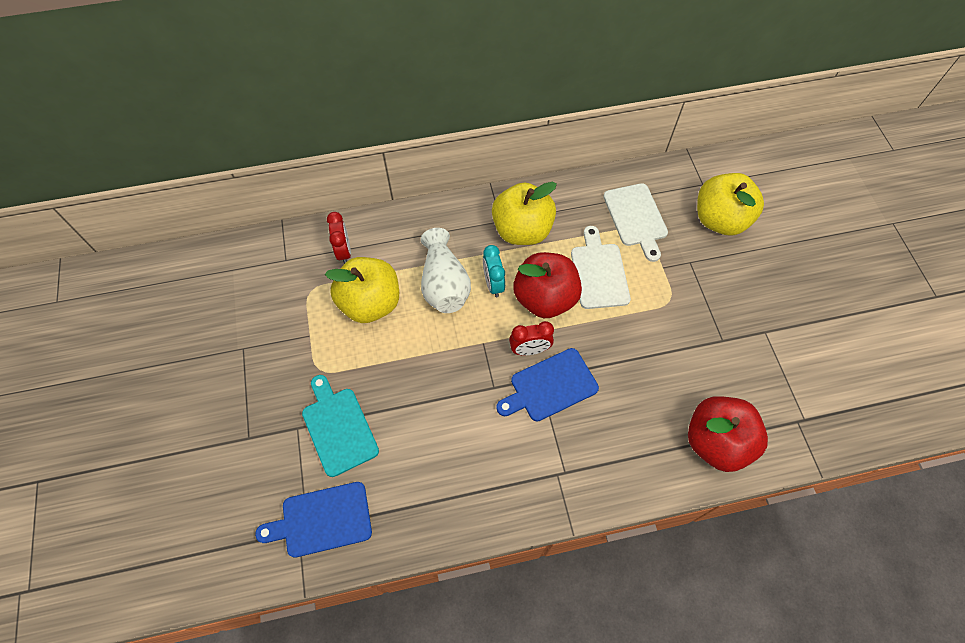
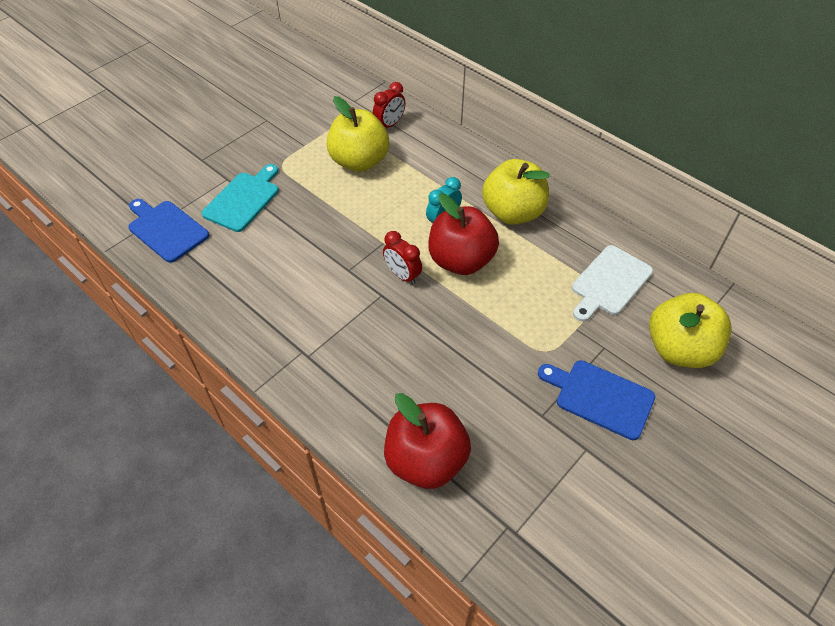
camera: 55 degrees right, 10 degrees down
white vase [421,228,471,313] -> none
blue cutting board [496,348,599,422] -> blue cutting board moved to [538,360,655,440]
white cutting board [571,226,631,309] -> none

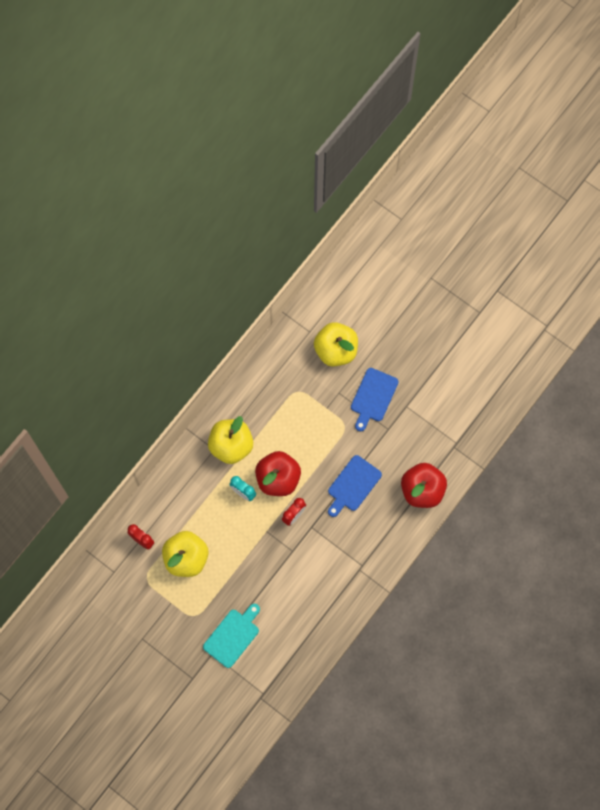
camera: 95 degrees left, 20 degrees up
blue cutting board [128,199,209,263] -> blue cutting board moved to [328,455,382,517]
turquoise cutting board [201,164,279,232] -> turquoise cutting board turned 105 degrees clockwise [203,604,260,668]
white cutting board [572,245,653,322] -> none

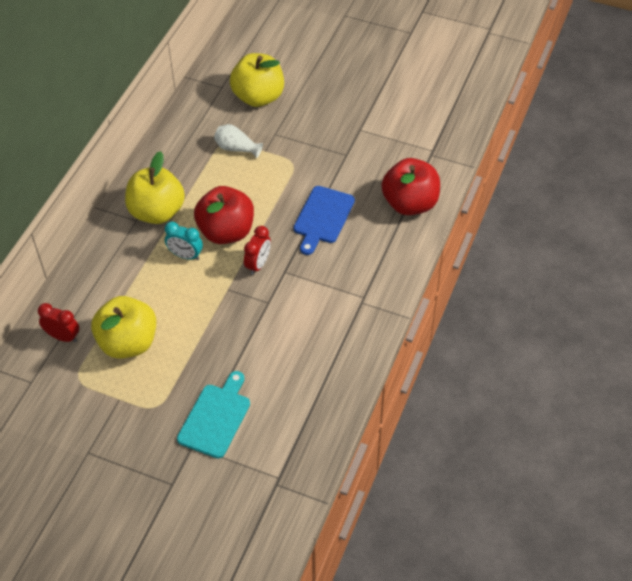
camera: 15 degrees left, 20 degrees down
blue cutting board [351,368,399,431] -> none
none -> white vase [214,124,263,158]

